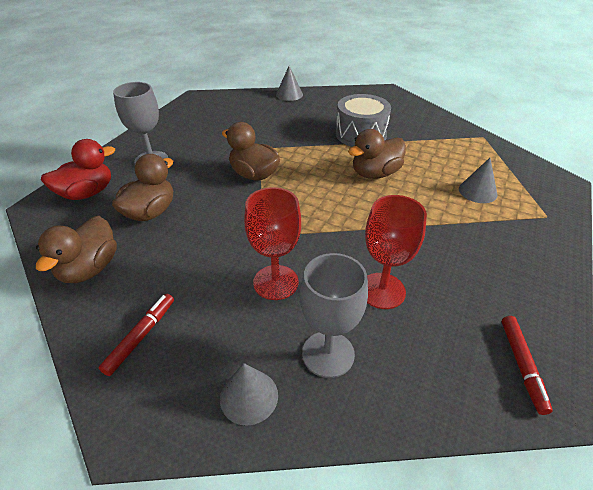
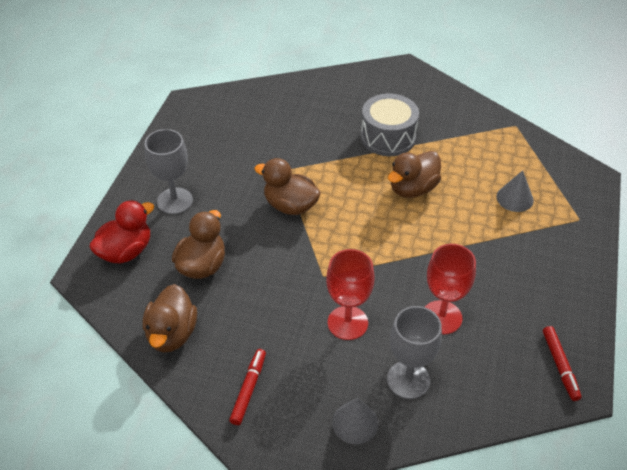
camera: 10 degrees left, 5 degrees up
grey cone [276,66,303,101] -> none

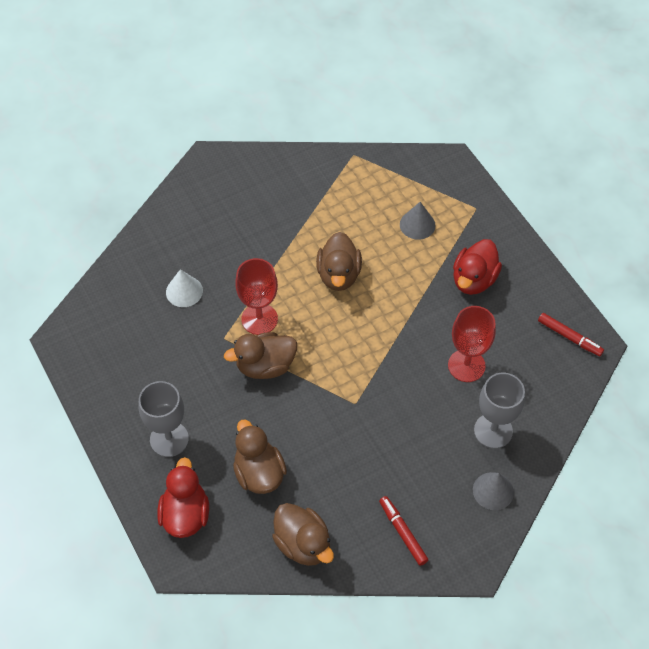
camera: 45 degrees left, 10 degrees up
red goblet [326,249,374,340] -> red goblet moved to [235,258,278,335]
grey drum [361,93,419,156] -> none
none -> white cone [166,269,203,307]
none -> red duck [453,239,502,295]

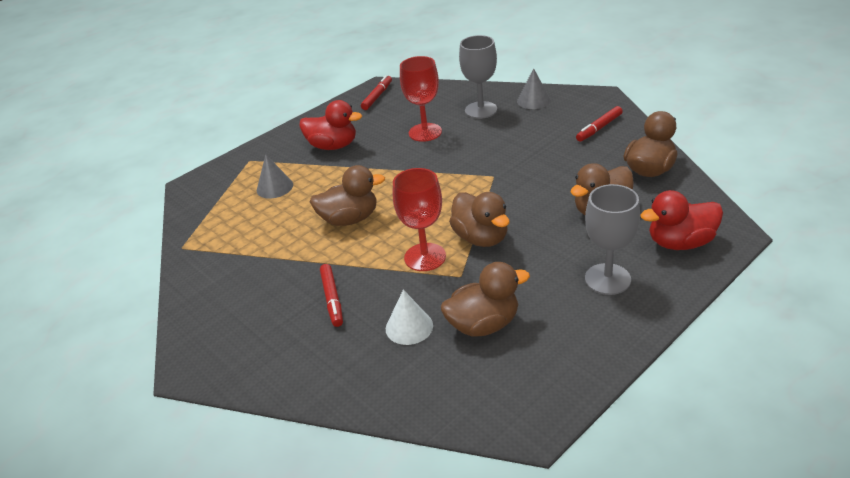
camera: 100 degrees left, 20 degrees down
none -> red marker [320,264,343,327]
none -> brown duck [441,262,530,337]

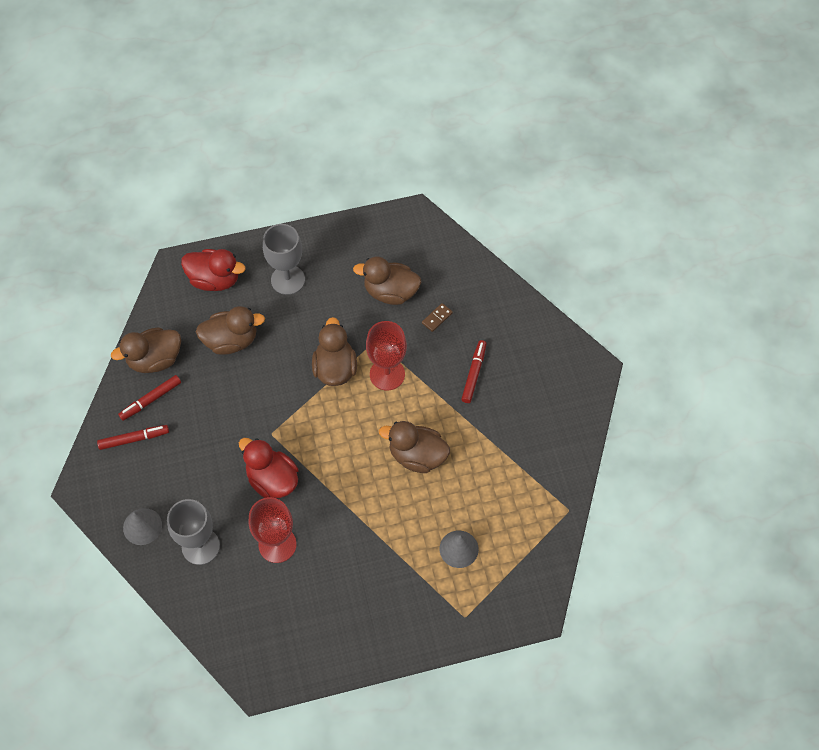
camera: 155 degrees left, 25 degrees up
red duck [299,100,362,150] -> red duck moved to [239,438,298,498]
red marker [361,75,392,110] -> red marker moved to [118,375,181,421]
white cone [386,290,433,345] -> brown domino [422,303,453,332]

